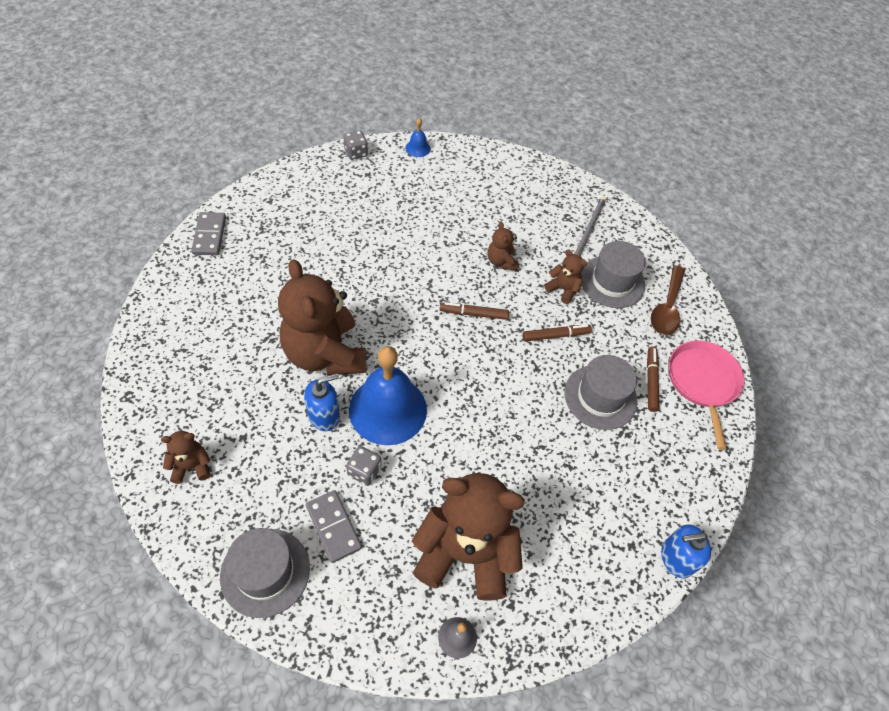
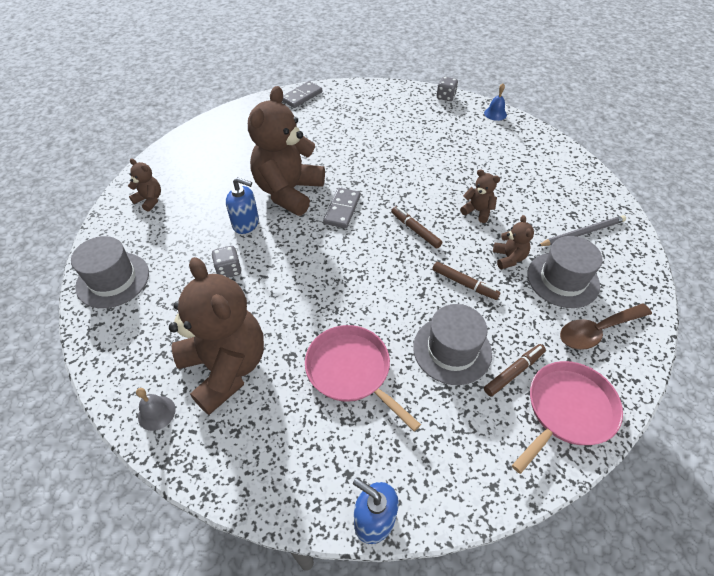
camera: 50 degrees right, 5 degrees down
grey domino [306,490,362,563] -> grey domino moved to [323,188,361,228]
blue bell [349,346,427,445] -> none
brown teddy bear [488,222,518,270] -> brown teddy bear turned 90 degrees clockwise [460,169,500,223]
none -> pink pan [305,325,421,431]

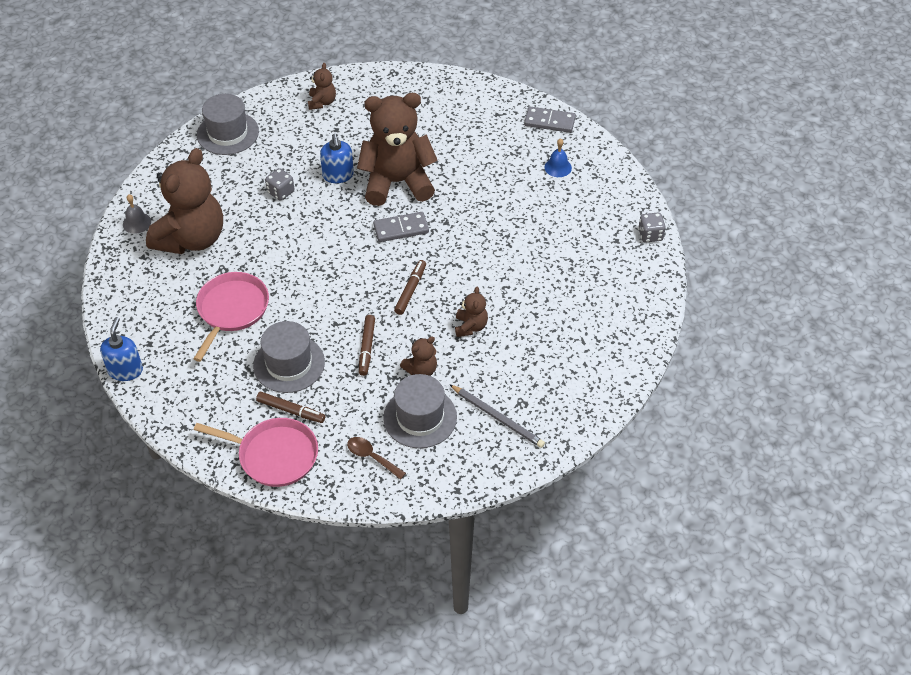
camera: 60 degrees right, 0 degrees up
blue bell [484,84,507,121] -> blue bell moved to [545,138,572,177]
brown spoon [560,303,652,350] -> brown spoon [347,437,406,480], size x0.64

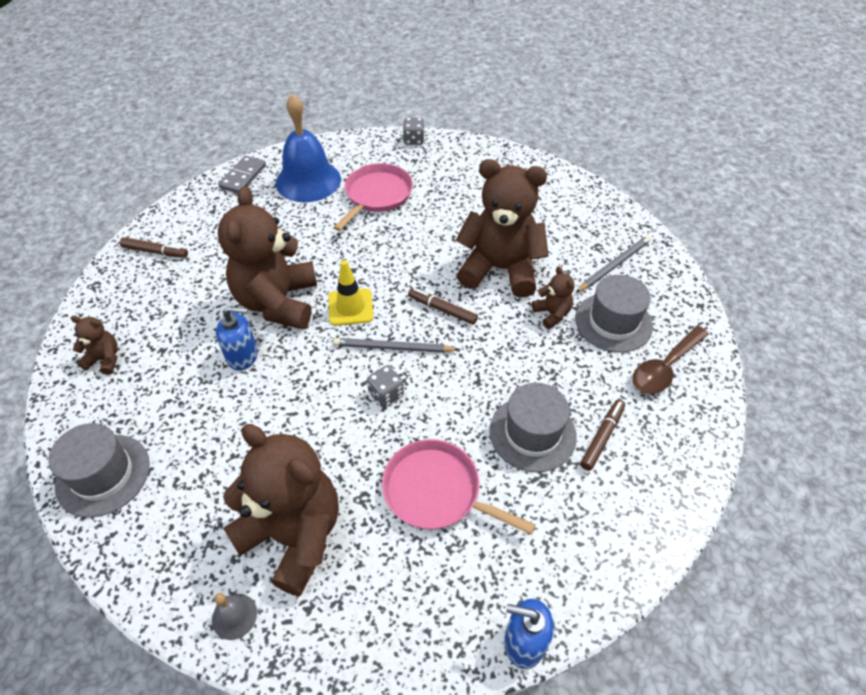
camera: 80 degrees left, 0 degrees up
pink pan [194,418,318,487] -> pink pan moved to [334,163,413,231]
grey dice [265,168,294,201] -> grey dice moved to [367,365,404,408]
brown spoon [347,437,406,480] -> brown spoon [633,326,709,394], size x1.56
brown marker [359,315,375,376] -> brown marker moved to [120,237,188,258]
grey domino [373,212,429,242] -> yellow traffic cone [328,260,374,326]
brown teddy bear [455,287,488,337] -> brown teddy bear [456,159,549,297], size x2.29
blue bell [545,138,572,177] -> blue bell [276,94,341,202], size x2.38
none -> grey pencil [333,338,460,353]

